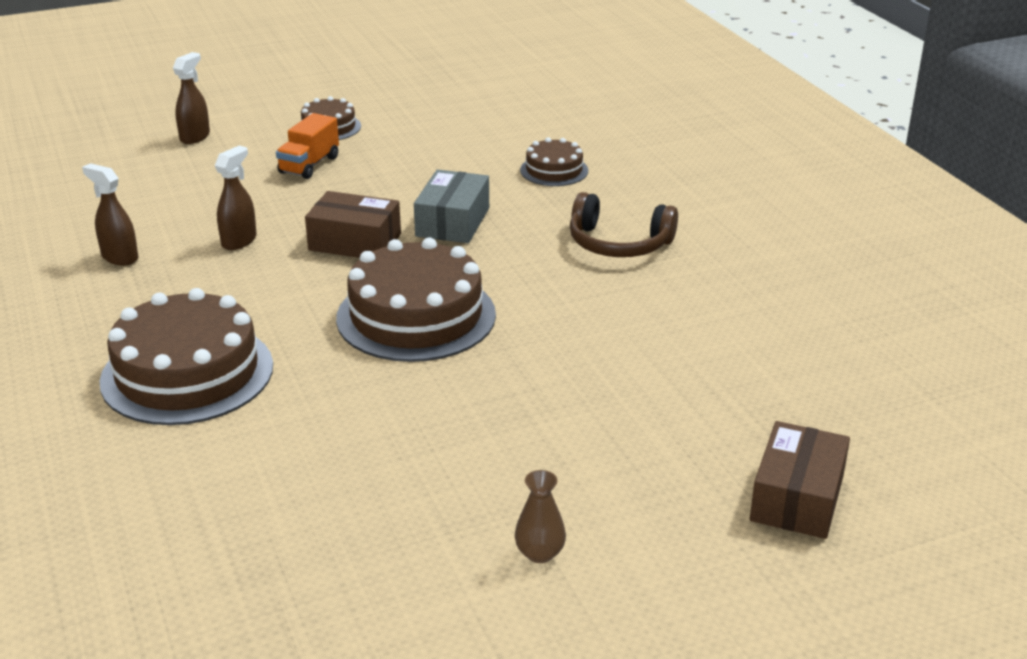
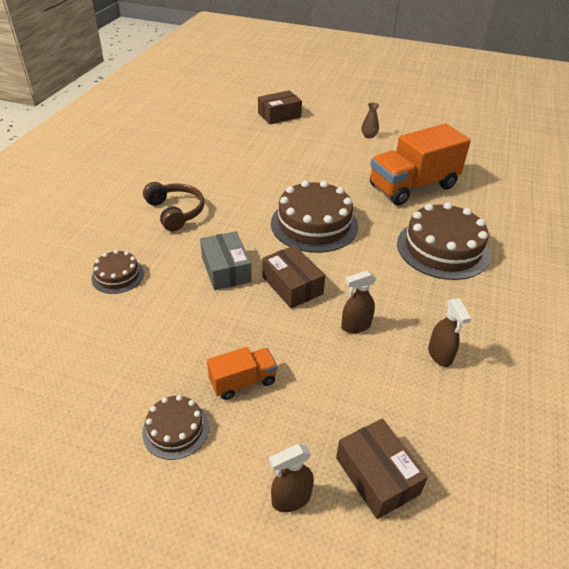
camera: 140 degrees left, 10 degrees up
grey box [414,169,489,243] -> grey box turned 75 degrees counterclockwise [200,231,252,290]
none -> brown box [336,419,428,519]
none -> orange truck [370,123,471,205]

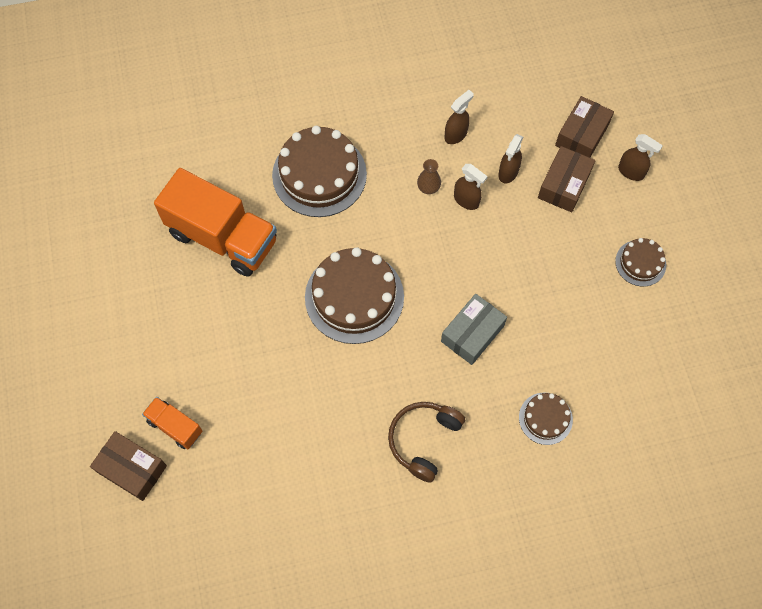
camera: 120 degrees left, 25 degrees up
orange truck [207,347,277,400] -> orange truck moved to [142,397,202,449]
brown box [262,245,325,309] -> brown box moved to [538,146,595,212]
brown vase [361,103,379,138] -> brown vase moved to [417,159,441,194]
none -> brown spray bottle [498,134,523,183]

